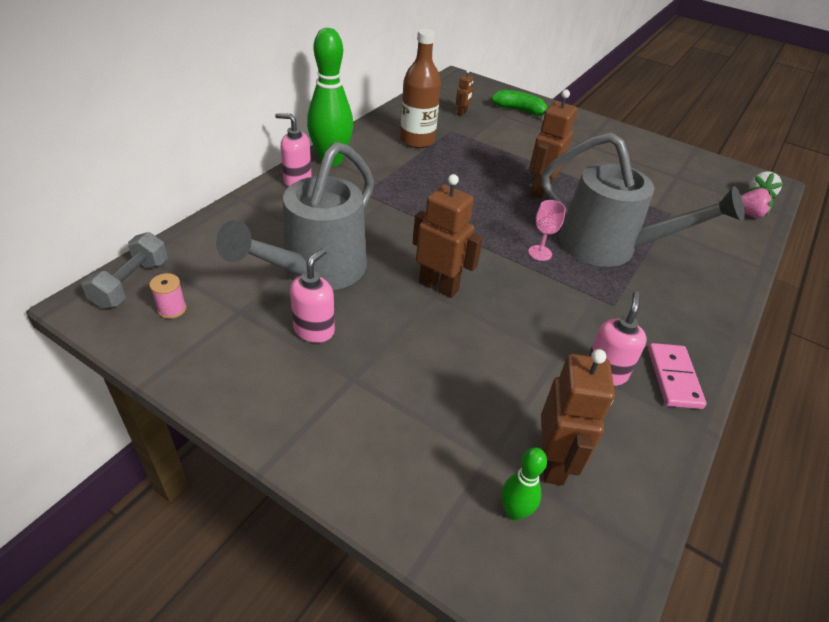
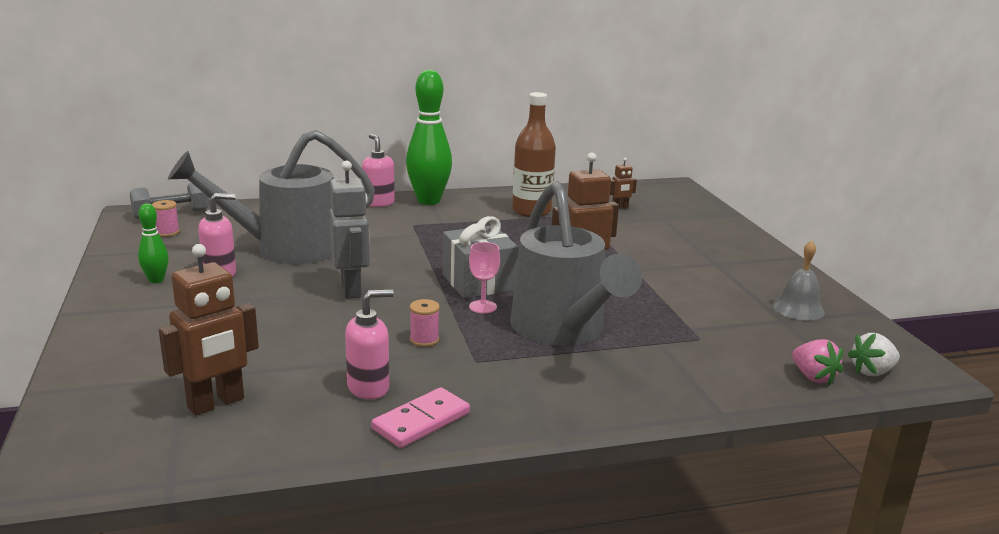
camera: 45 degrees right, 20 degrees down
brown robot [413,174,483,298] -> grey robot [329,161,370,299]
green banana [491,90,547,116] -> none
green bowling pin [501,447,547,521] -> green bowling pin moved to [138,204,169,283]
none -> pink spool [410,299,440,347]
none -> grey gift [442,216,519,299]
none -> grey bell [772,240,825,320]

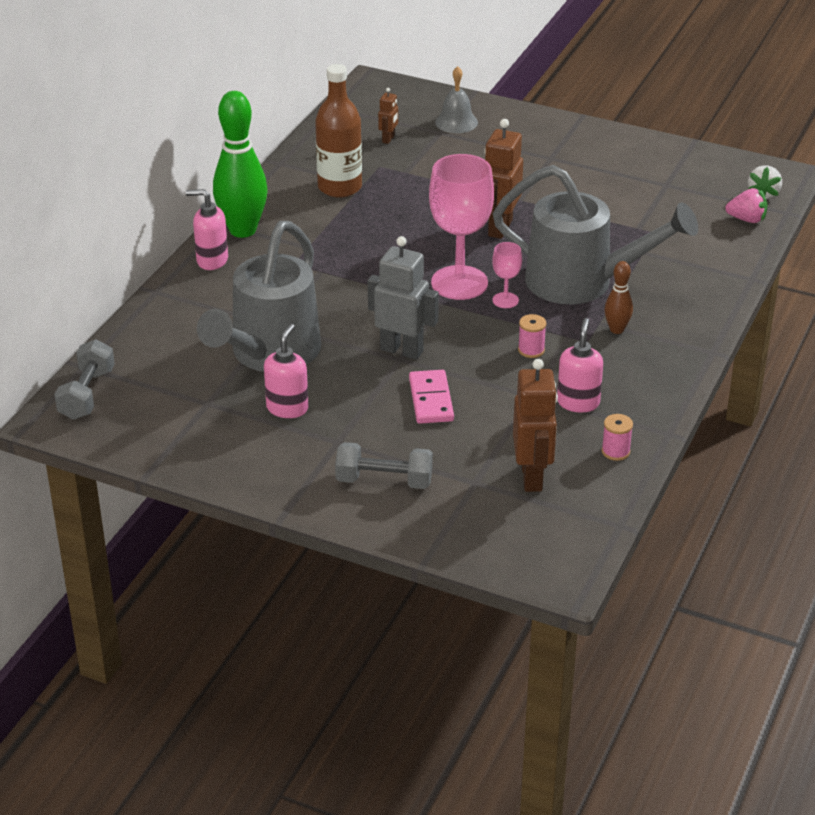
camera: 50 degrees left, 15 degrees up
green bowling pin [138,204,169,283] -> none
pink spool [152,200,180,237] -> pink spool moved to [602,414,633,461]
pink domino [372,387,470,448] -> pink domino moved to [409,370,454,424]
grey gift [442,216,519,299] -> pink goblet [429,154,494,300]
grey bell [772,240,825,320] -> grey bell moved to [435,66,478,133]
none -> grey dumbbell [335,442,433,489]
none -> brown bowling pin [604,261,633,334]

